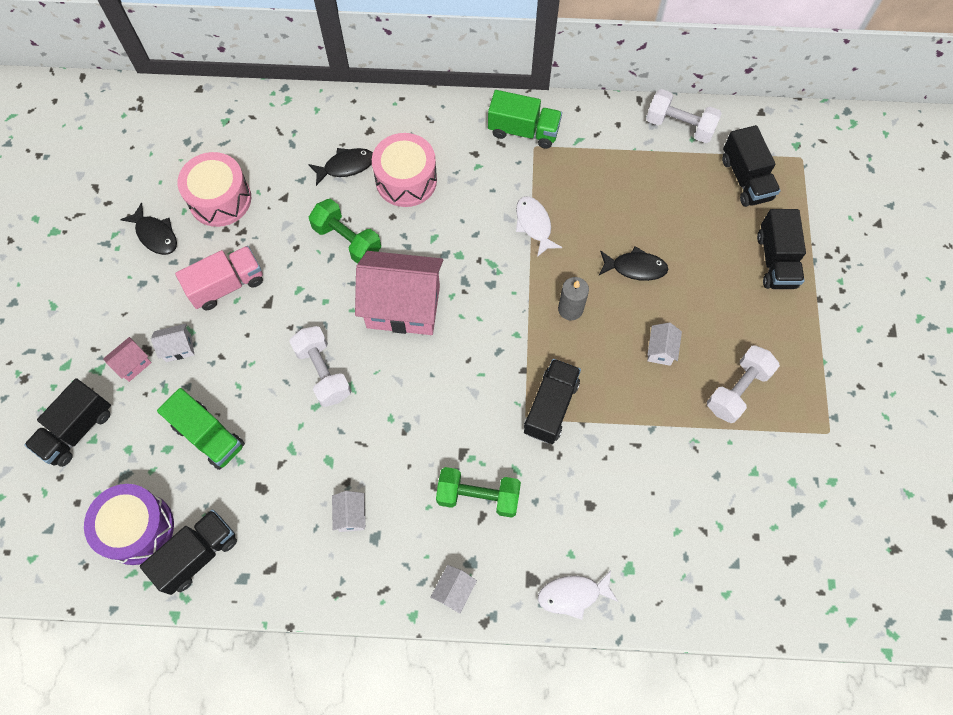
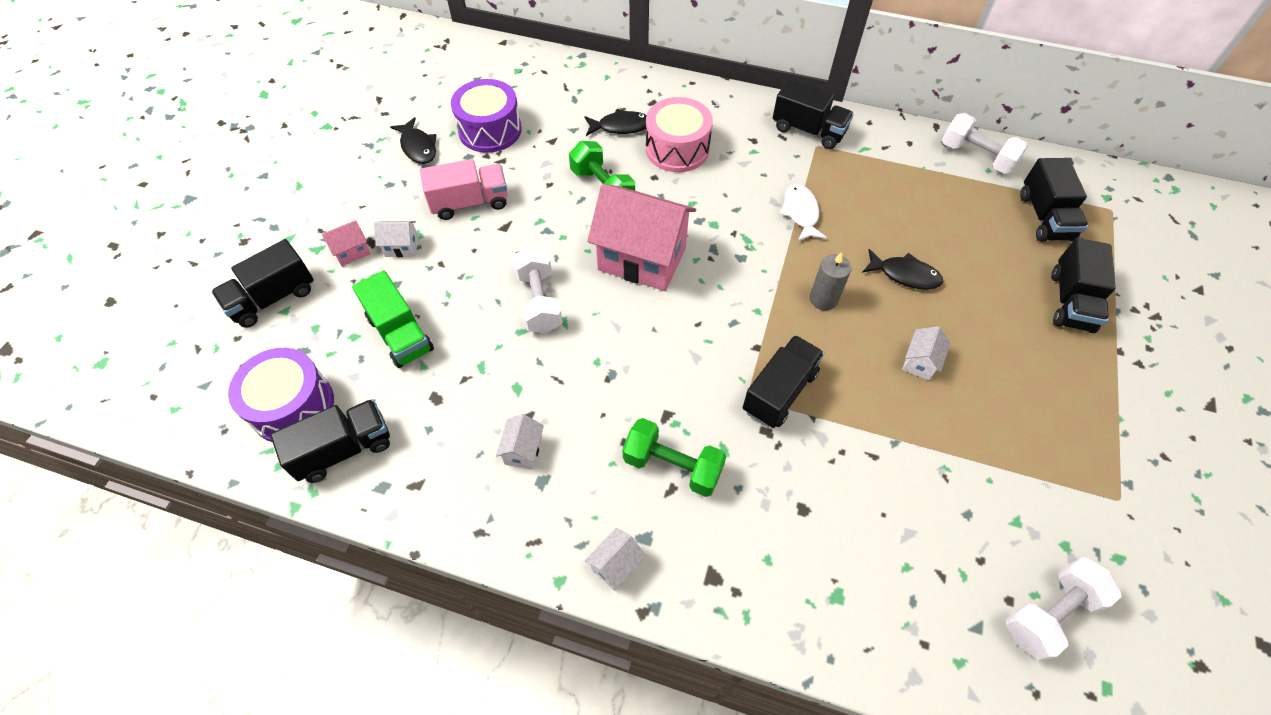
camera: 15 degrees right, 10 degrees down
pink drum [177,152,251,227] -> purple drum [451,79,522,153]
green truck [488,90,562,149] -> black truck [773,79,854,149]
white fish [538,570,618,620] -> none
white dumbbell [707,345,780,423] -> white dumbbell moved to [1006,557,1122,661]

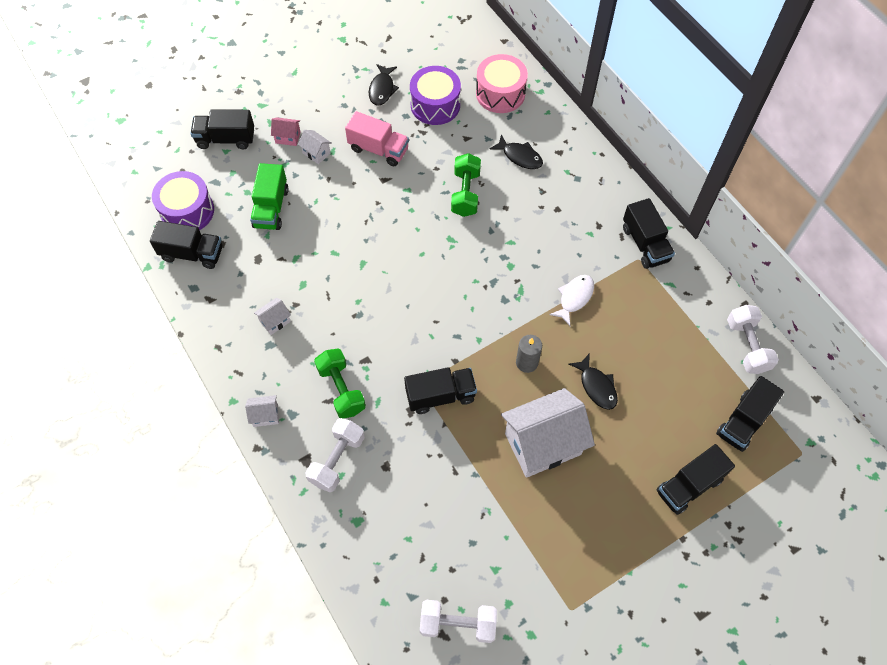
camera: 40 degrees right, 5 degrees up
white dumbbell [512,246,563,333] -> white dumbbell moved to [305,418,365,492]
pink house [587,184,696,291] -> none
pink drum [646,97,713,172] -> pink drum moved to [476,54,528,113]
white house [902,326,950,381] -> white house [501,388,595,478], size x2.37

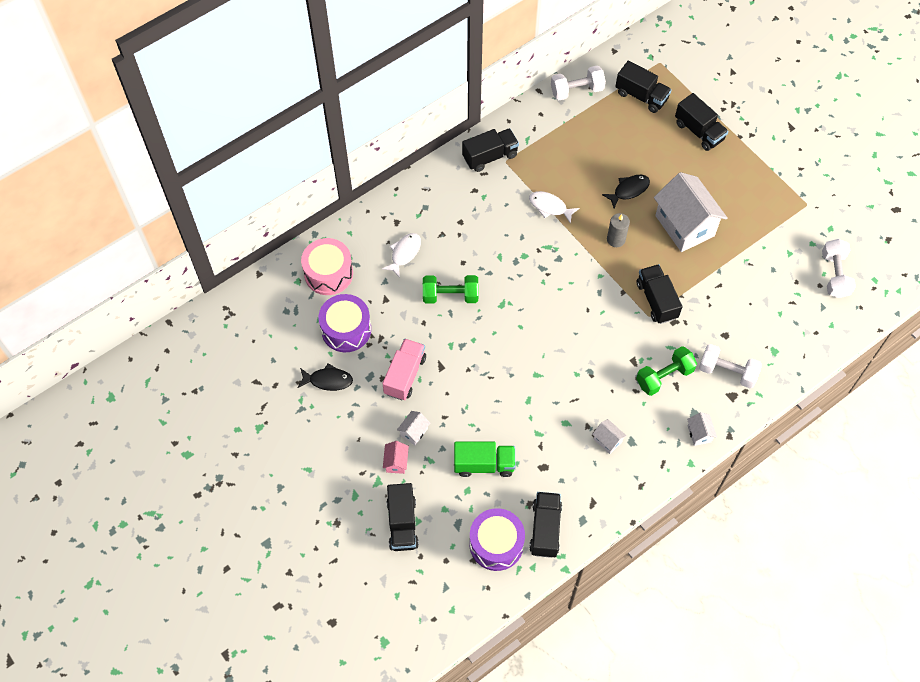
camera: 95 degrees left, 0 degrees up
black fish [490,134,543,169] -> white fish [382,233,421,278]

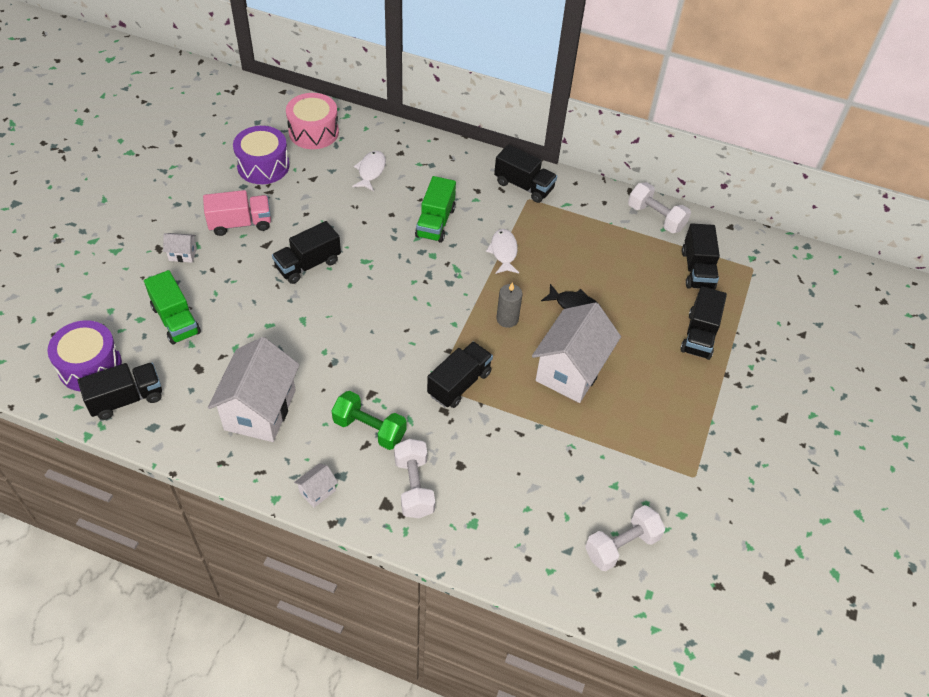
camera: 55 degrees right, 10 degrees down
black fish [297,363,353,391] -> none
white fish [382,233,421,278] -> white fish turned 75 degrees counterclockwise [352,151,386,191]
pink house [383,441,409,474] -> none
black truck [387,483,419,551] -> black truck moved to [272,221,341,284]
green dumbbell [423,275,478,304] -> none
white house [592,419,626,454] -> white house [208,337,300,442], size x2.37
none -> green truck [415,176,456,243]

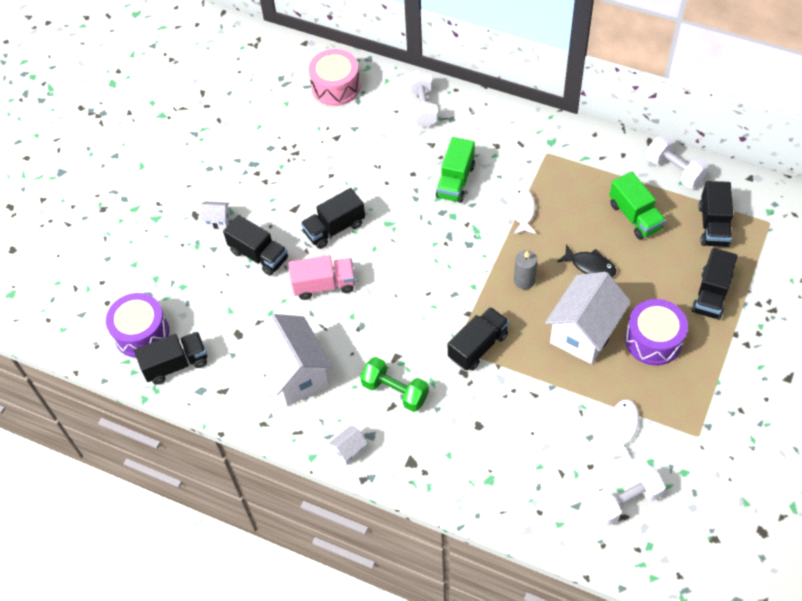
camera: 10 degrees right, 5 degrees up
green truck [144,270,201,345] -> green truck moved to [609,172,666,239]
pink truck [203,190,271,236] -> pink truck moved to [288,255,355,300]
white house [208,337,300,442] -> white house turned 45 degrees counterclockwise [249,314,333,407]
purple drum [233,126,289,184] -> purple drum moved to [625,299,688,365]
white fish [352,151,386,191] -> white fish moved to [603,399,639,459]
white dumbbell [394,439,435,518] -> white dumbbell moved to [407,70,438,127]
black truck [494,144,557,203] -> black truck moved to [223,215,288,276]

